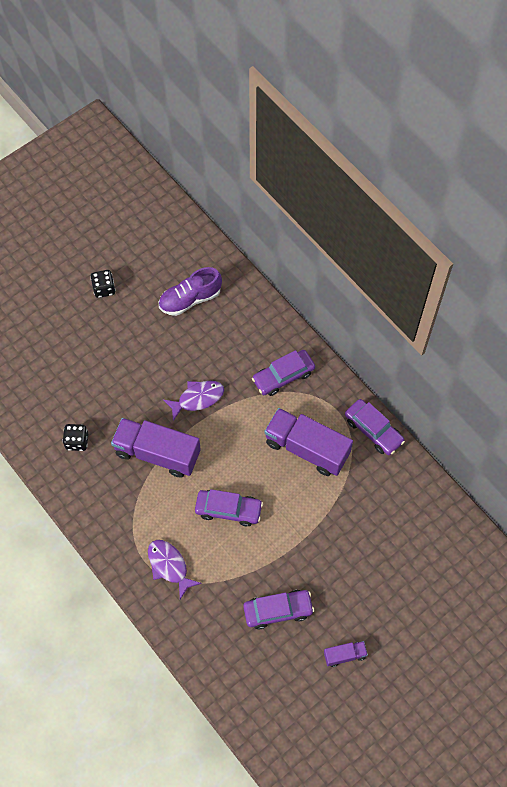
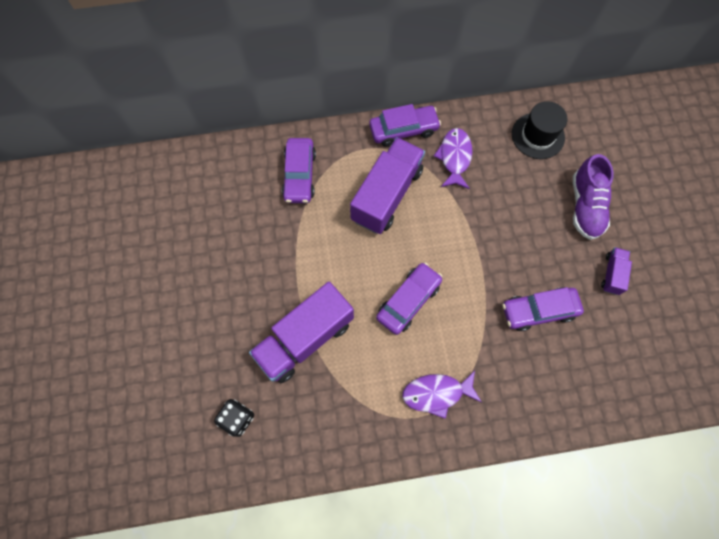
camera: 60 degrees left, 5 degrees up
black dice [90,270,116,298] -> none
purple shoe [159,267,222,316] -> purple shoe moved to [573,154,614,240]
purple fish [163,381,224,421] -> purple fish moved to [434,128,472,189]
purple car [243,590,314,629] -> purple car turned 120 degrees counterclockwise [502,287,584,331]
purple truck [264,408,353,476] -> purple truck turned 150 degrees clockwise [350,137,425,234]
none -> black hat [512,101,567,159]

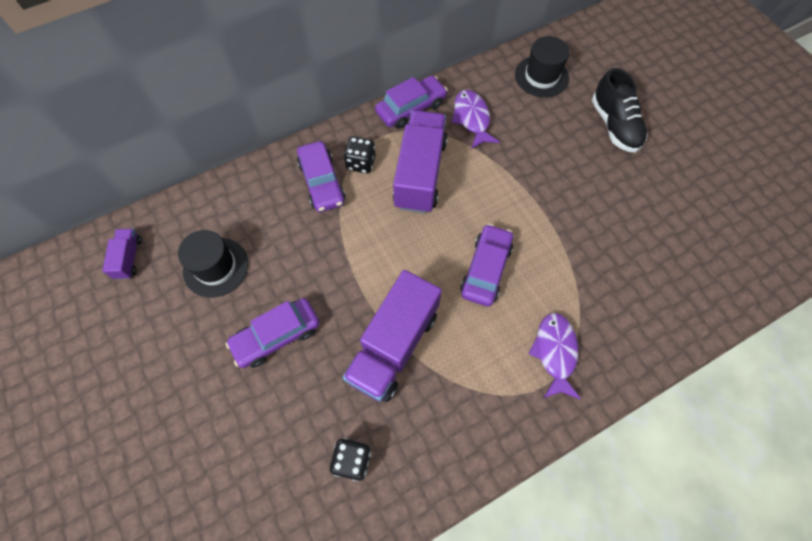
camera: 20 degrees left, 5 degrees down
purple fish [402,370,482,419] -> purple fish turned 120 degrees clockwise [528,313,581,400]
purple car [502,287,584,331] -> purple car moved to [226,298,320,368]
purple shoe [573,154,614,240] -> black shoe [592,68,648,153]
purple truck [601,247,632,295] -> purple truck moved to [102,229,142,279]
none -> black hat [178,230,248,298]
none -> black dice [344,136,375,173]

